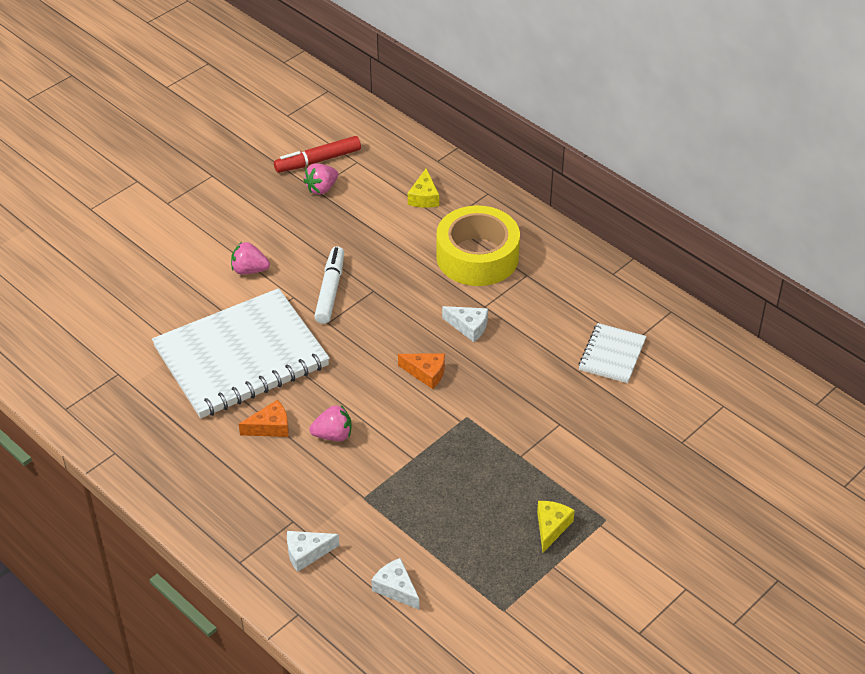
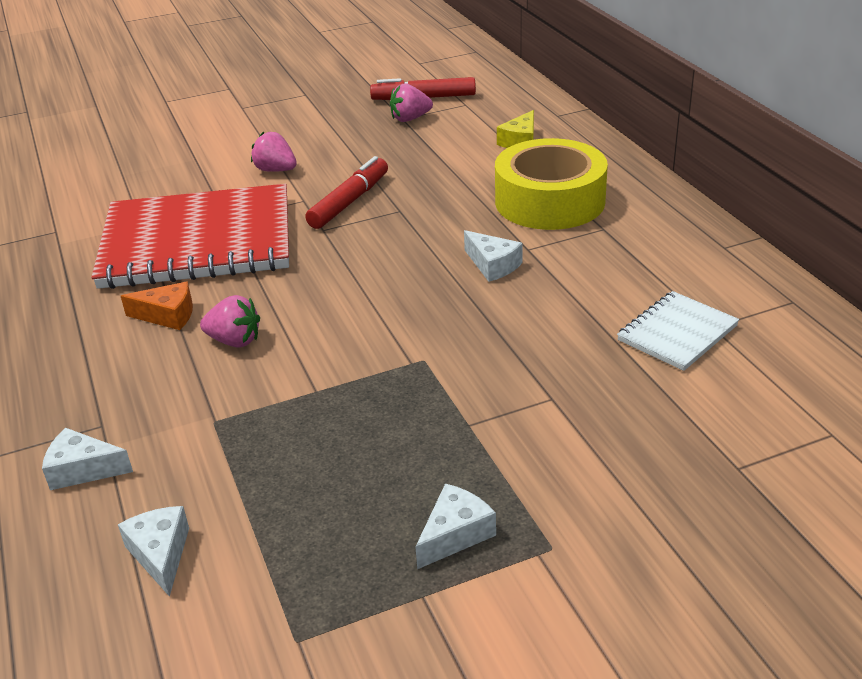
camera: 25 degrees right, 10 degrees down
white notebook [152,288,330,418] -> red notebook [91,184,289,289]
white marker [314,246,344,324] -> red marker [305,156,388,229]
orange cheese [398,353,445,389] -> none
yellow cheese [537,501,575,553] -> white cheese [415,483,496,569]

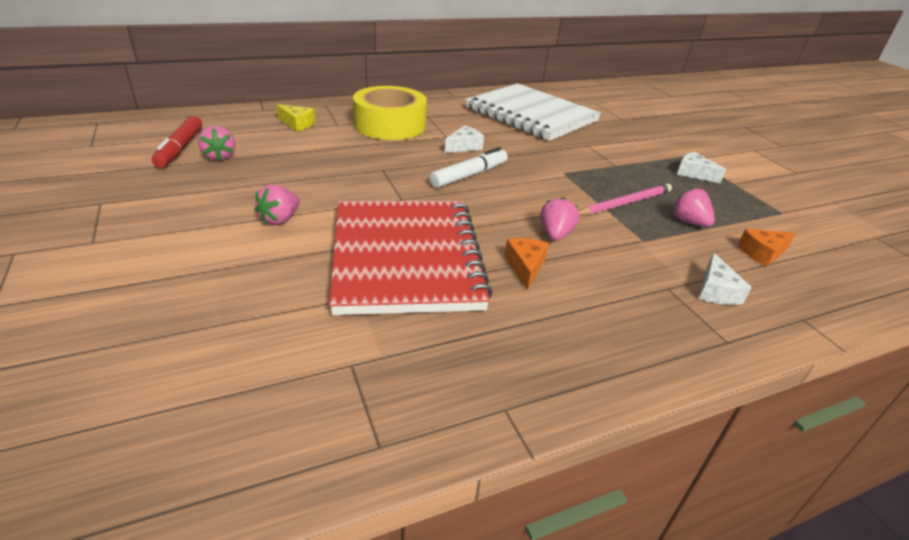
camera: 95 degrees left, 0 degrees up
white cheese [118,506,189,597] -> orange cheese [738,229,796,267]
red marker [305,156,388,229] -> none
white notebook [617,291,739,371] -> white notebook [465,83,601,141], size x2.20
none -> white marker [429,147,508,188]
none -> pink pencil [579,184,672,215]
none -> pink strawberry [672,187,715,227]

